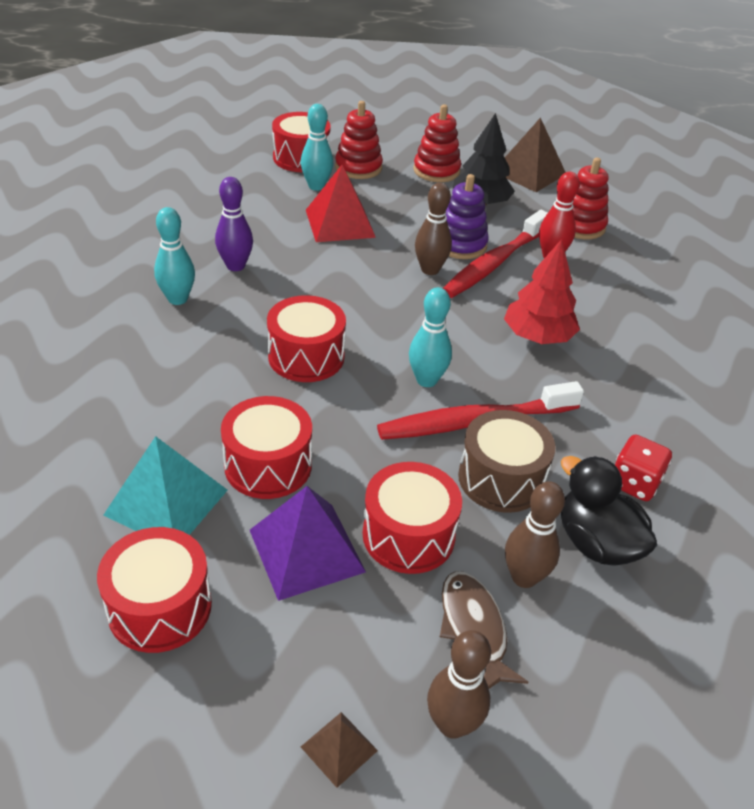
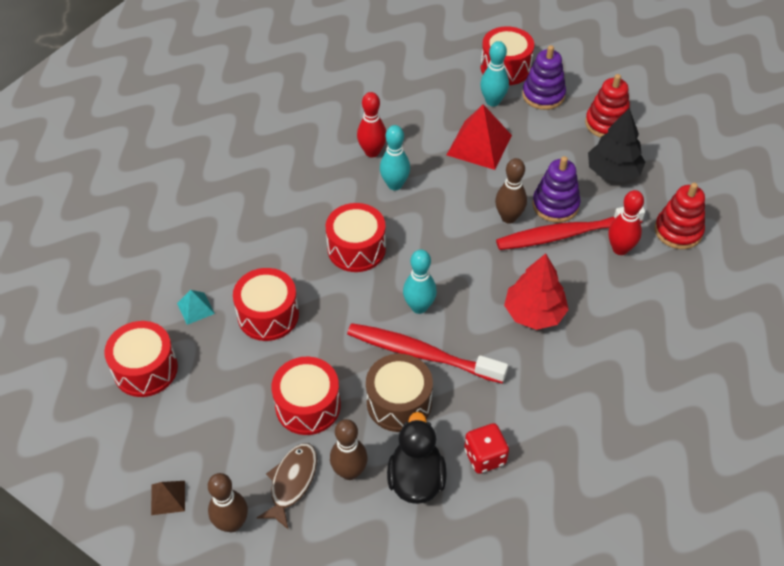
camera: 40 degrees right, 10 degrees up
turquoise pyramid [104,436,228,535] -> turquoise pyramid [177,290,215,325], size x0.51
turquoise bowling pin [154,207,195,305] -> turquoise bowling pin moved to [380,125,410,190]
purple bowling pin [215,177,253,271] -> red bowling pin [357,92,386,157]
purple pyramid [250,486,366,601] -> none
red stacking toy [335,101,383,179] -> purple stacking toy [522,45,566,110]
brown pyramid [505,118,566,192] -> none

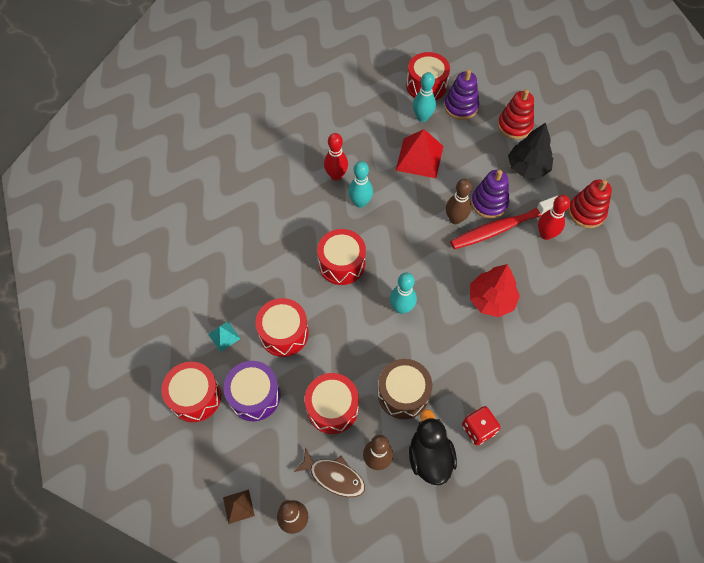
camera: 10 degrees left, 10 degrees up
brown fish [257,443,317,529] -> brown fish turned 105 degrees clockwise [293,447,365,497]
red toothbrush [347,323,508,384] -> none
none -> purple drum [223,361,281,421]

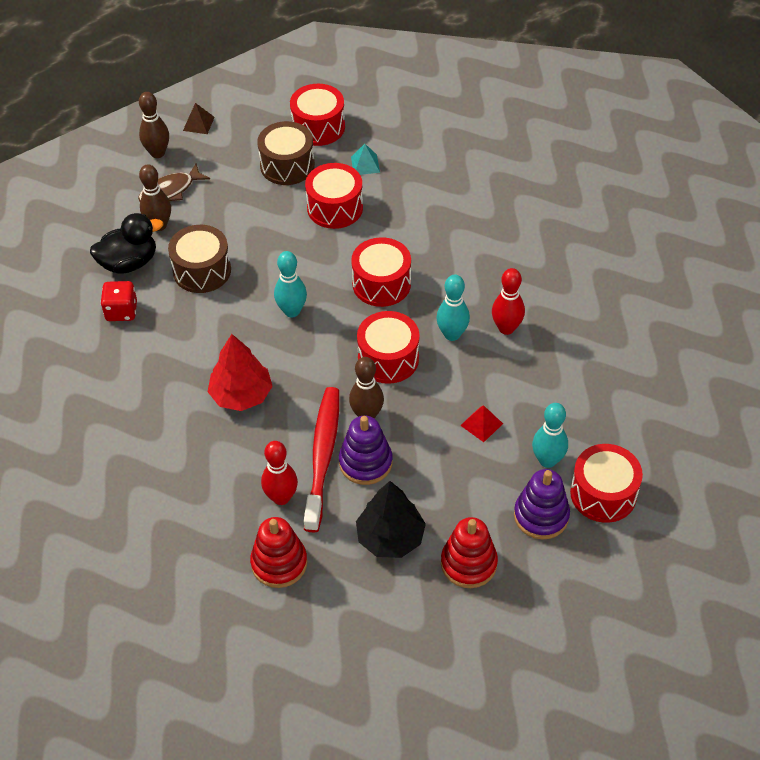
camera: 120 degrees right, 10 degrees down
purple drum [223,361,281,421] -> brown drum [257,121,315,185]
red drum [305,373,359,434] -> red drum moved to [357,311,419,384]
red pyramid [396,129,443,178] -> red pyramid [460,405,503,442], size x0.51
black duck [409,409,457,485] -> black duck turned 45 degrees counterclockwise [90,213,163,274]

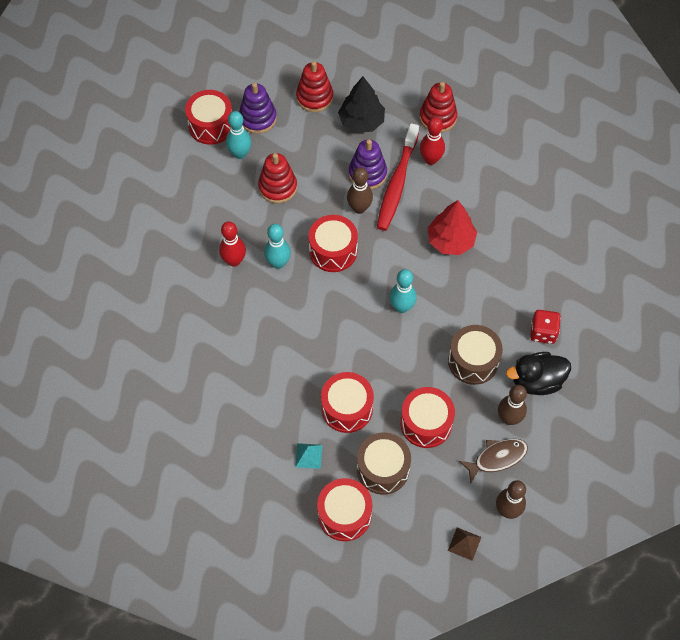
camera: 170 degrees left, 10 degrees up
red drum [351,237,411,307] -> red drum moved to [400,387,455,448]
red pyramid [460,405,503,442] -> red stacking toy [258,153,297,203]

